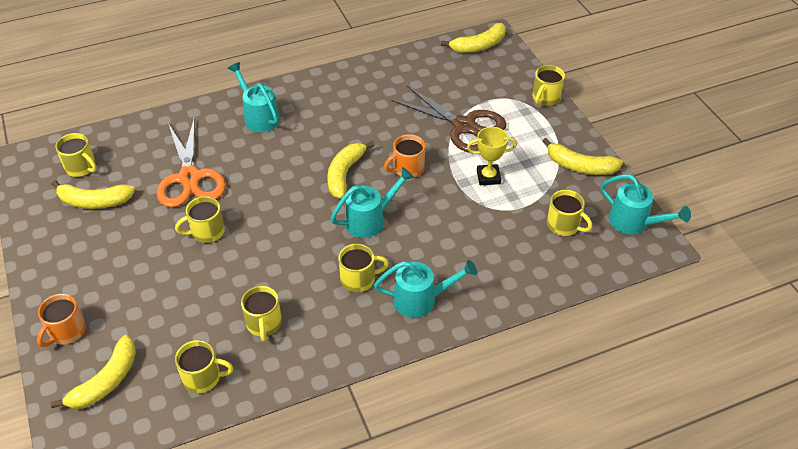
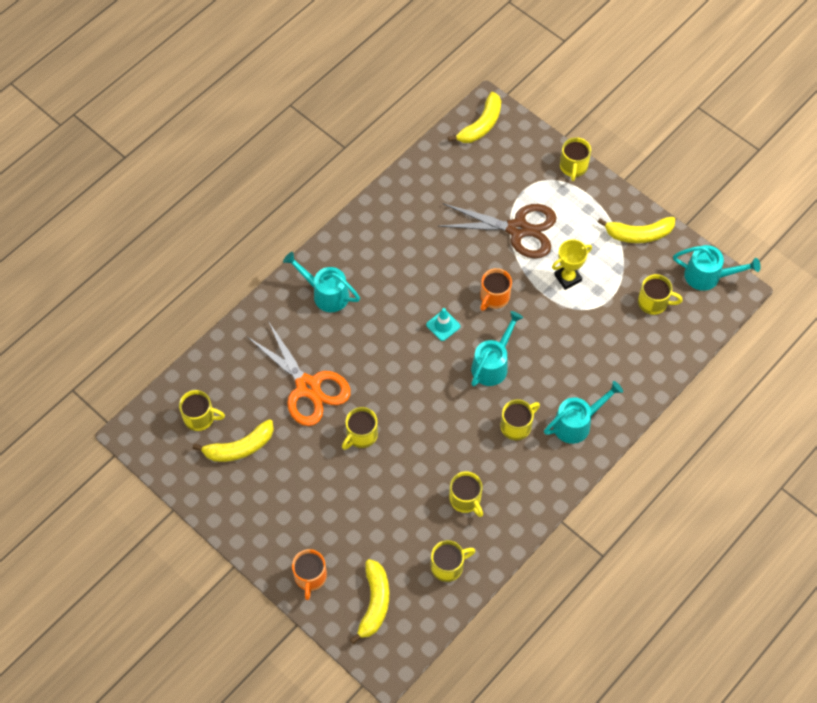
camera: 25 degrees left, 15 degrees up
yellow banana [328,141,375,199] -> turquoise traffic cone [426,308,460,341]

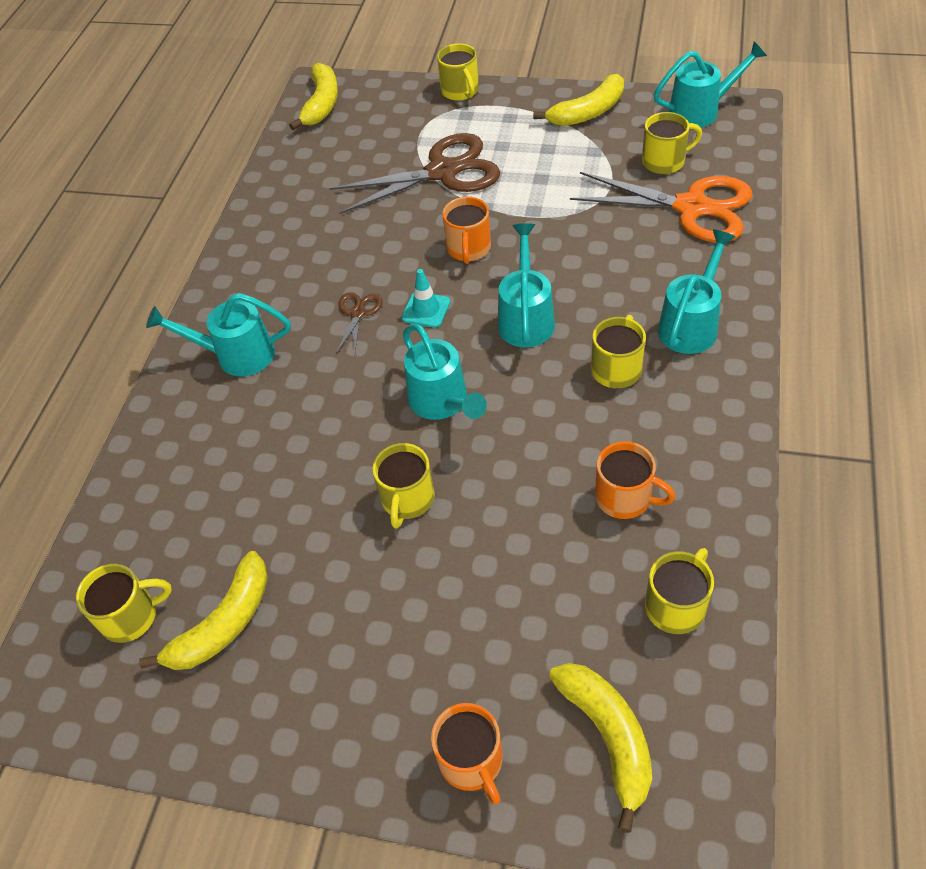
camera: 25 degrees left, 10 degrees down
orange scissors [248,321,351,426] -> orange scissors moved to [570,172,752,242]
yellow mug [449,471,483,517] -> orange mug [595,441,676,519]
yellow trophy [552,239,592,290] -> none
none -> brown scissors [336,292,383,355]
none -> turquoise watering can [403,324,487,420]

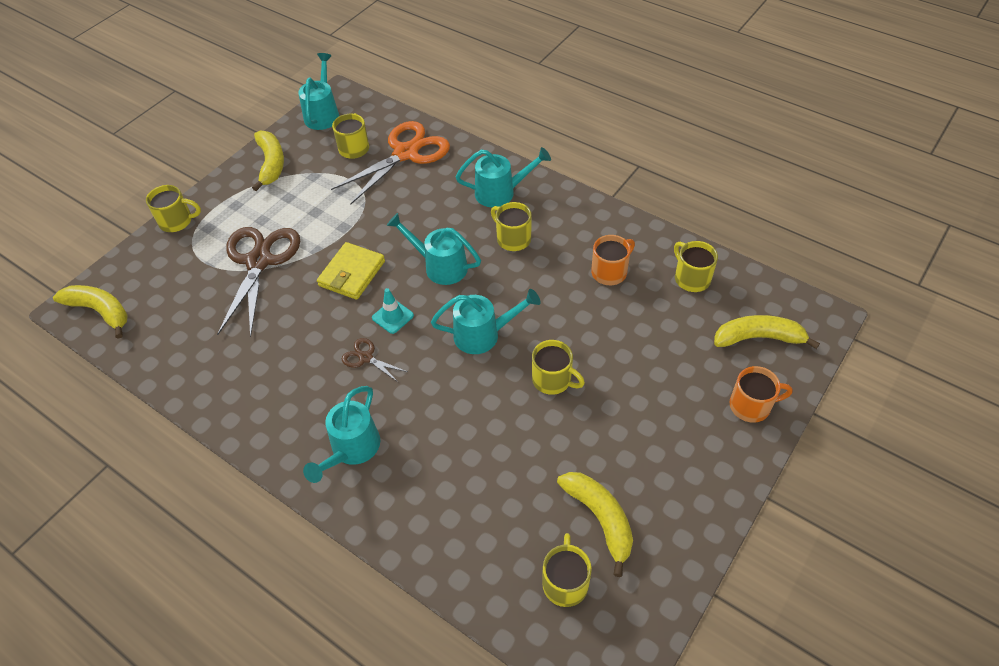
camera: 70 degrees left, 0 degrees up
orange mug [442,197,491,264] -> yellow wallet [317,242,385,300]
turquoise watering can [658,229,735,354] -> turquoise watering can turned 120 degrees clockwise [456,147,551,207]

